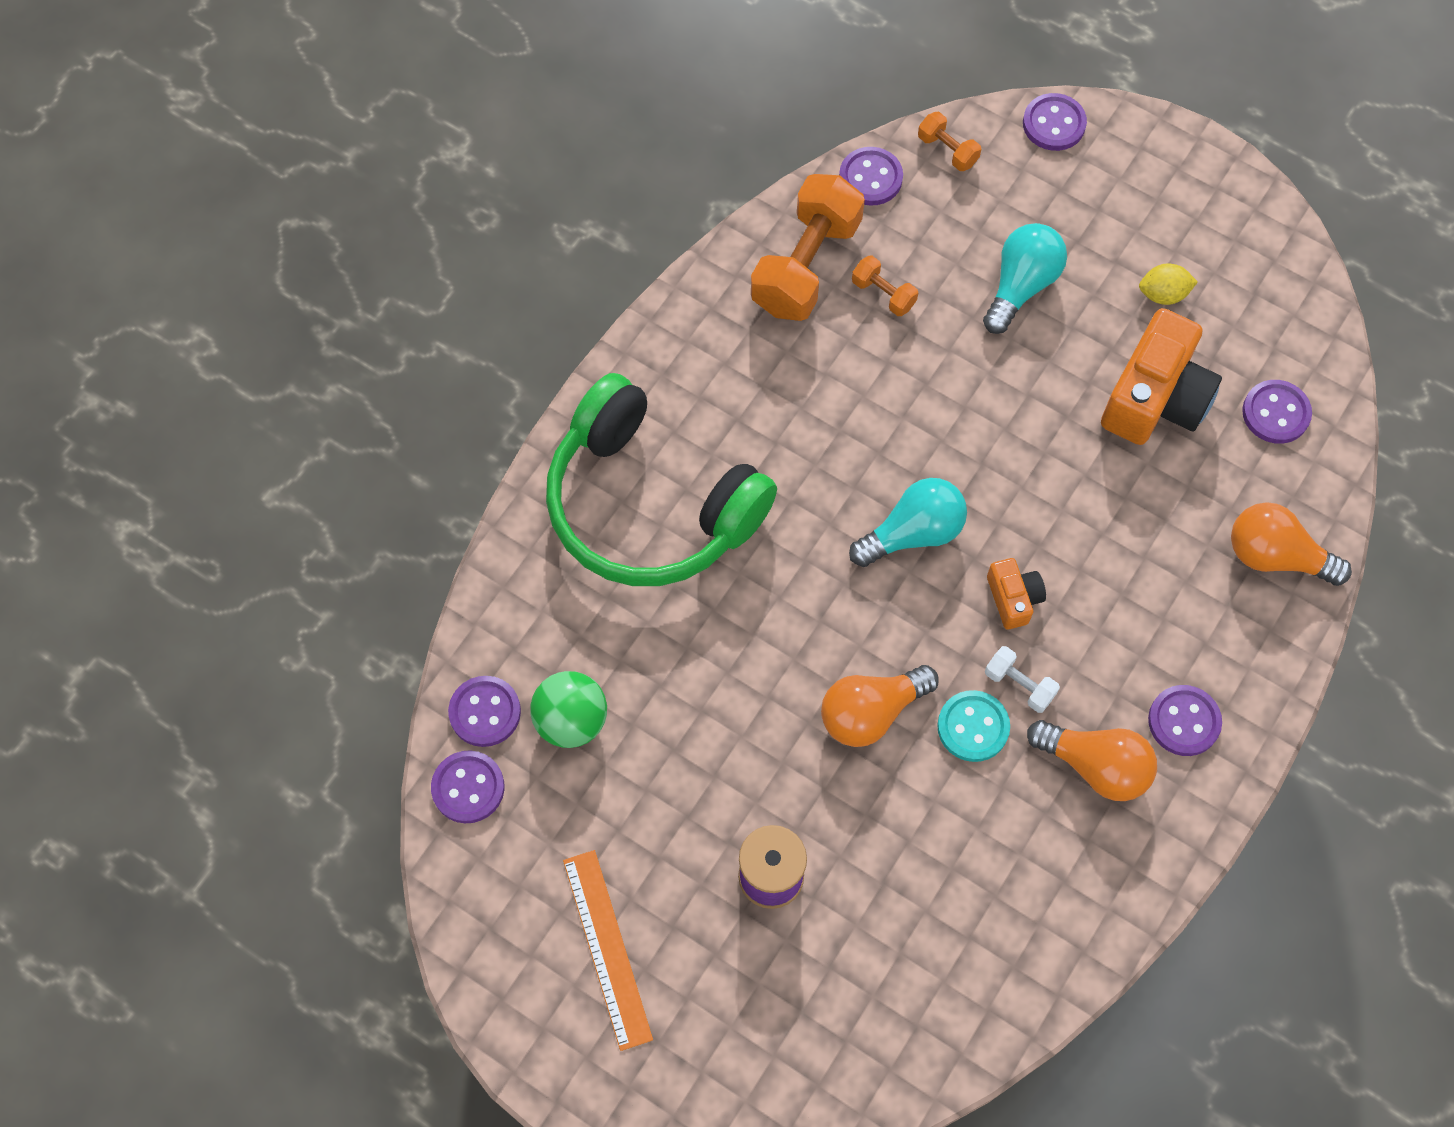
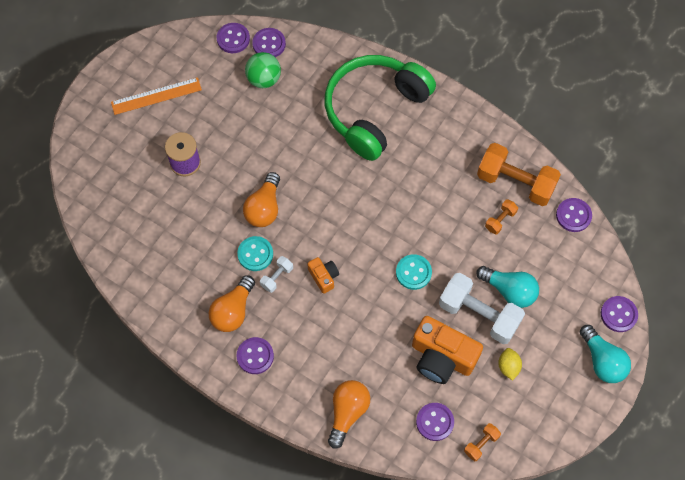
camera: 90 degrees right, 0 degrees up
orange light bulb [821,665,939,747] -> orange light bulb turned 135 degrees counterclockwise [243,172,280,227]
turquoise light bulb [849,478,967,567] -> turquoise light bulb moved to [580,325,631,383]
orange dumbbell [918,112,981,171] -> orange dumbbell moved to [464,423,501,461]
orange camera [987,558,1046,630] -> orange camera turned 105 degrees counterclockwise [307,257,339,294]
none -> turquoise button [396,254,432,290]
none -> white dumbbell [439,273,525,344]

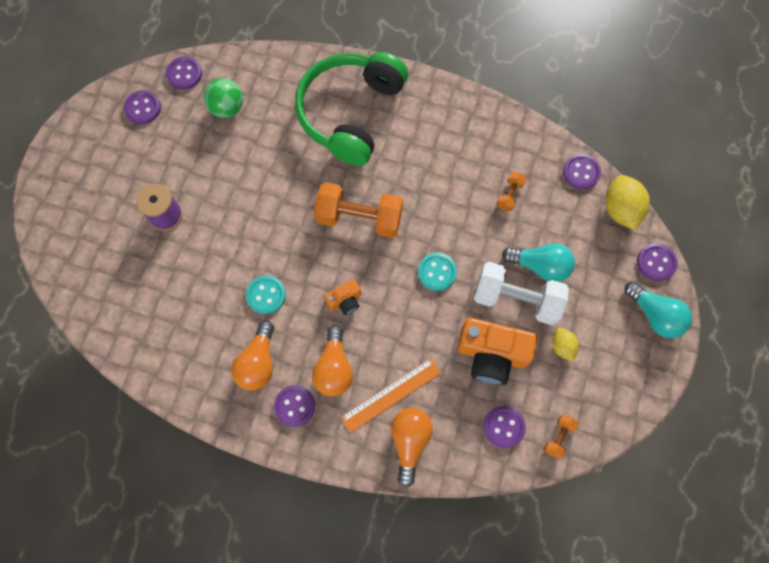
camera: 15 degrees left, 5 degrees up
orange ruler [111,77,202,115] -> orange ruler moved to [341,358,441,433]
orange light bulb [243,172,280,227] -> orange light bulb moved to [312,325,353,396]
purple button [252,28,286,57] -> purple button moved to [124,90,161,124]
white dumbbell [260,256,293,293] -> none
orange camera [307,257,339,294] -> orange camera turned 105 degrees clockwise [324,279,361,315]
orange dumbbell [477,143,561,206] -> orange dumbbell moved to [314,182,403,238]
none -> yellow lemon [606,175,650,230]

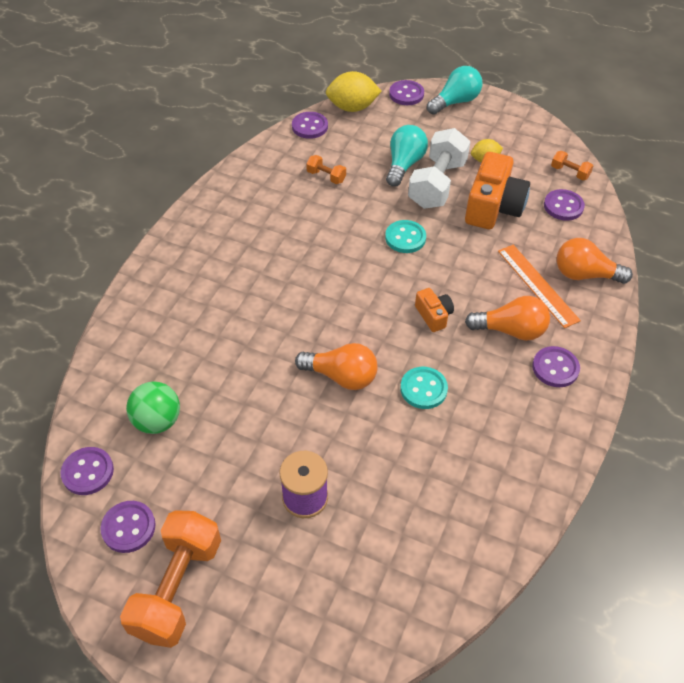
camera: 85 degrees left, 20 degrees down
orange light bulb [231,321,274,391] -> orange light bulb moved to [295,343,378,390]
green headphones [295,52,408,166] -> none
orange dumbbell [314,182,403,238] -> orange dumbbell moved to [120,510,221,648]

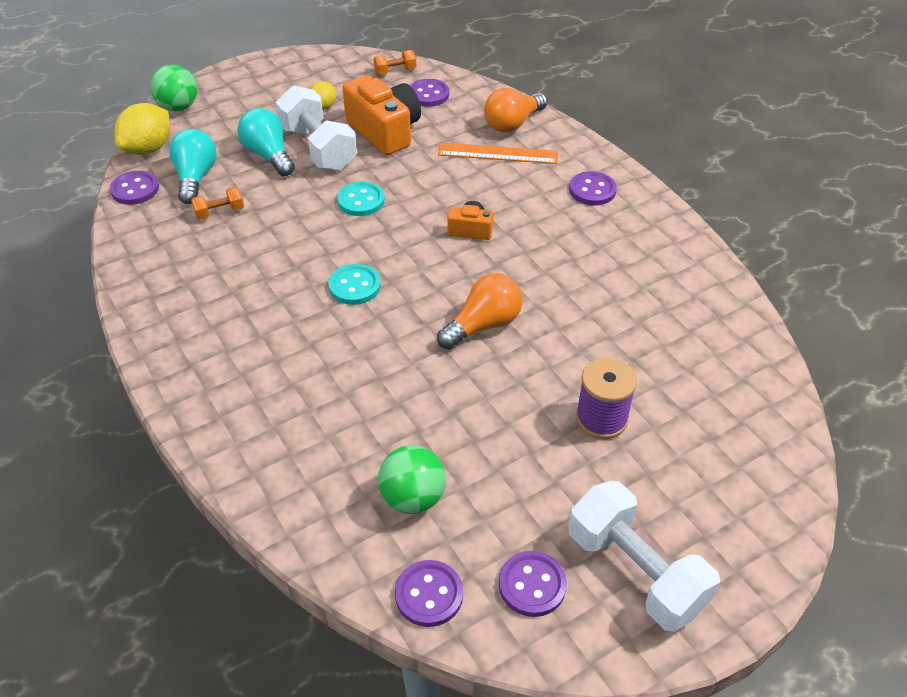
camera: 55 degrees left, 5 degrees down
orange dumbbell [120,510,221,648] -> white dumbbell [568,481,720,632]
purple button [389,80,424,105] -> green ball [150,64,198,111]
turquoise button [400,367,448,409] -> turquoise button moved to [328,264,381,305]
turquoise light bulb [427,66,482,115] -> turquoise light bulb moved to [169,129,217,204]
orange light bulb [465,296,550,341] -> none

